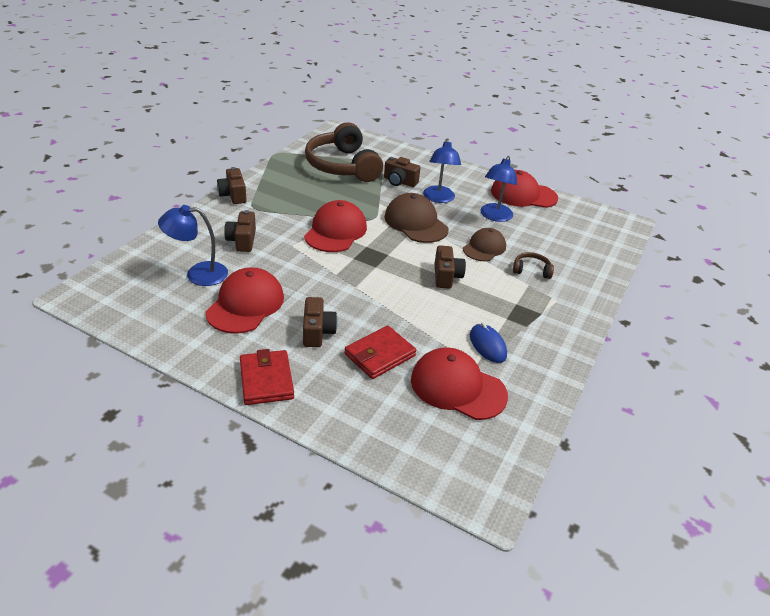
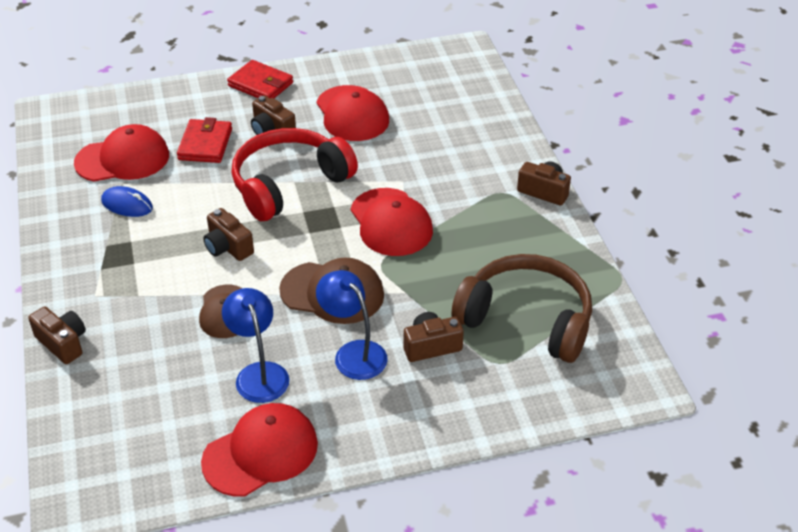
camera: 140 degrees right, 5 degrees up
blue lamp [158,205,228,286] -> none
brown camera [224,210,256,252] -> brown camera moved to [28,306,86,364]
brown headphones [513,252,554,279] -> none
none -> red headphones [231,128,358,221]

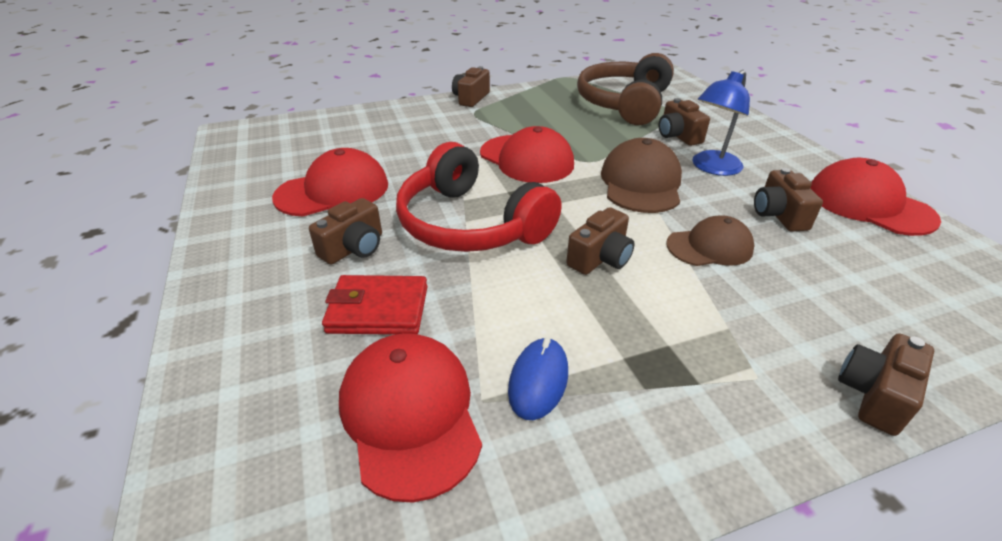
camera: 95 degrees left, 5 degrees down
blue lamp [222,288,289,403] -> brown camera [754,168,823,232]
red wallet [227,60,293,99] -> none
red cap [351,188,433,256] -> red cap turned 75 degrees clockwise [480,126,574,183]

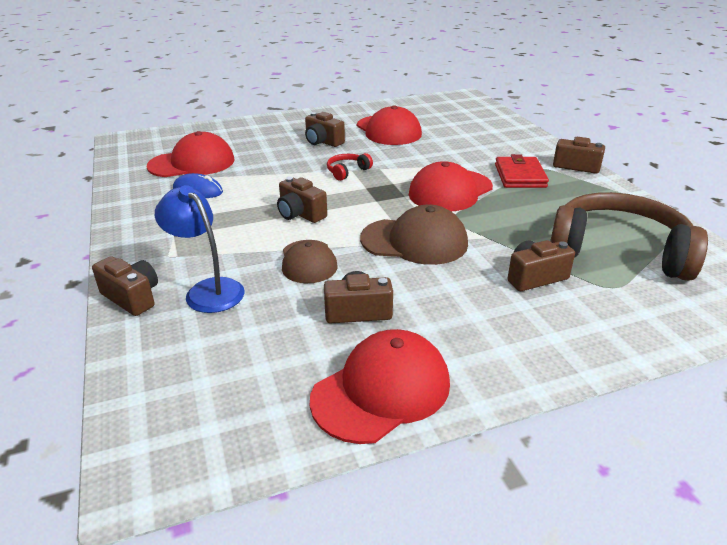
camera: 90 degrees right, 5 degrees down
red wallet [322,275,428,335] -> red wallet moved to [495,154,549,188]
red headphones [396,142,561,252] -> red headphones [327,153,373,181], size x0.41
blue lamp [692,70,750,176] -> blue lamp moved to [155,185,244,313]

